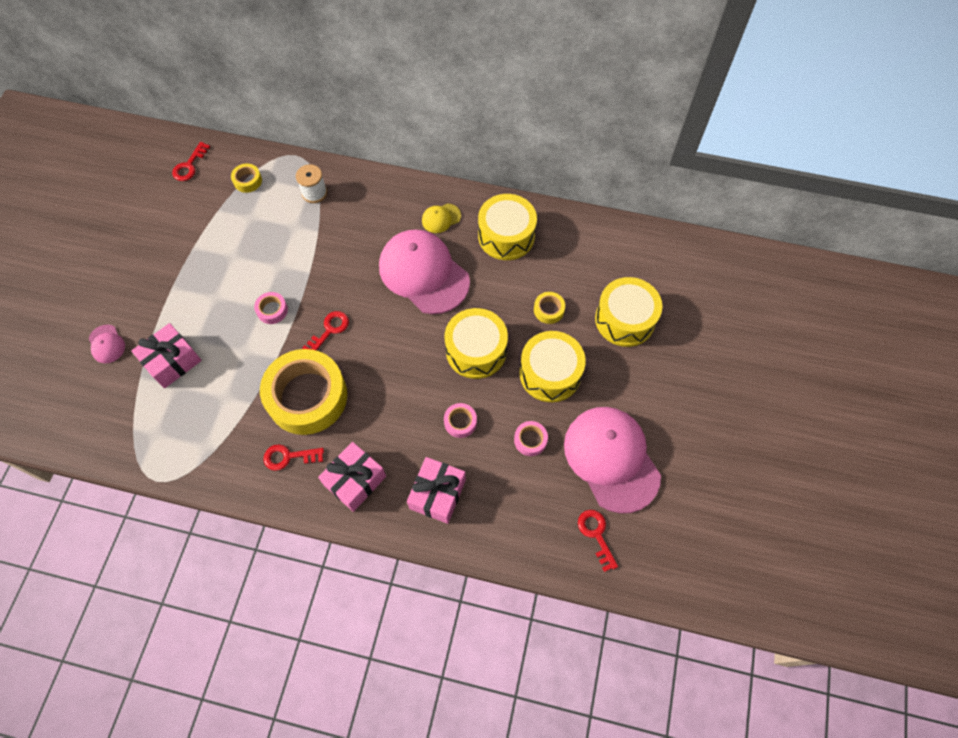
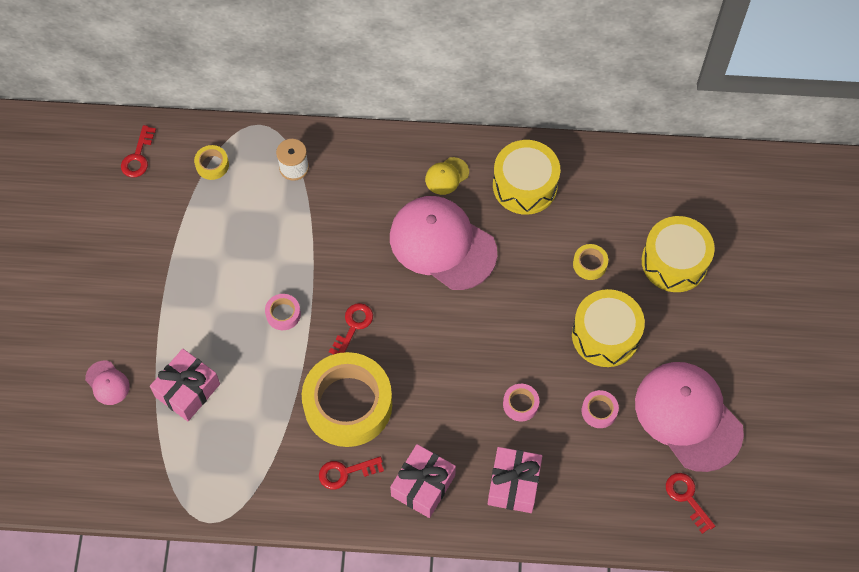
camera: 10 degrees left, 0 degrees up
yellow drum [444,308,508,379] -> none

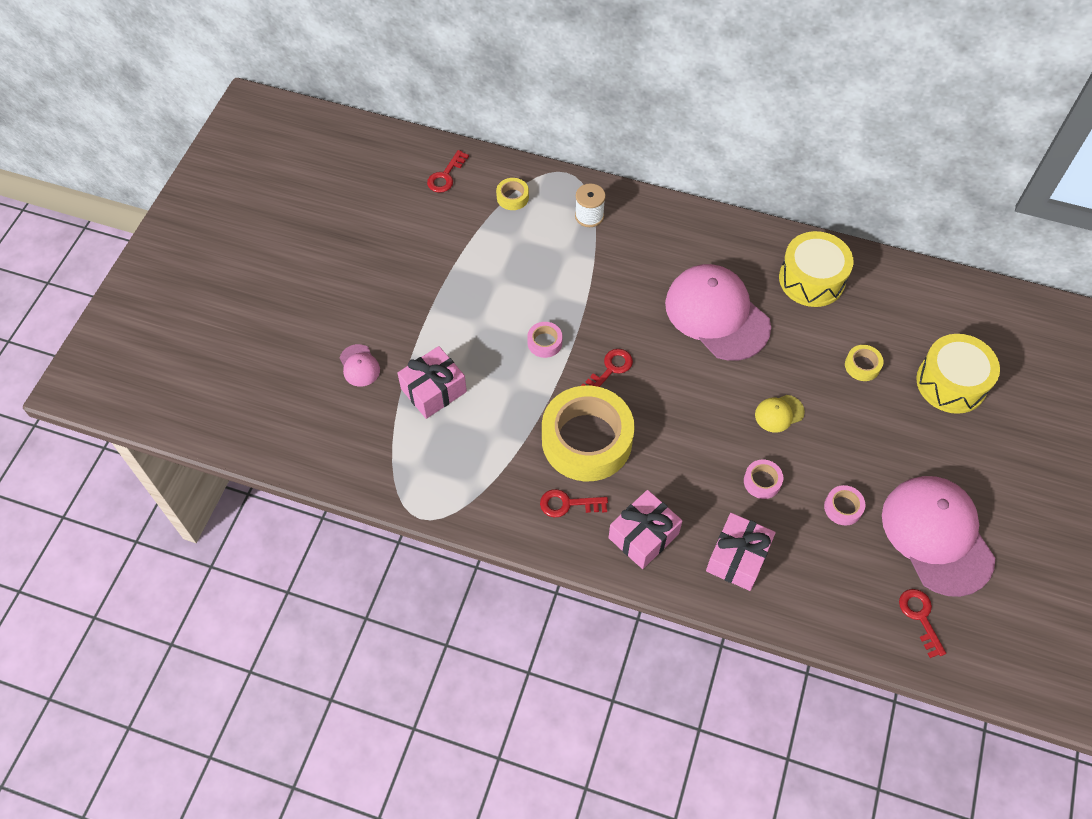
camera: 15 degrees right, 5 degrees down
yellow cap [425,157,469,195] -> yellow cap moved to [755,395,805,433]
yellow drum [572,289,645,367] -> none

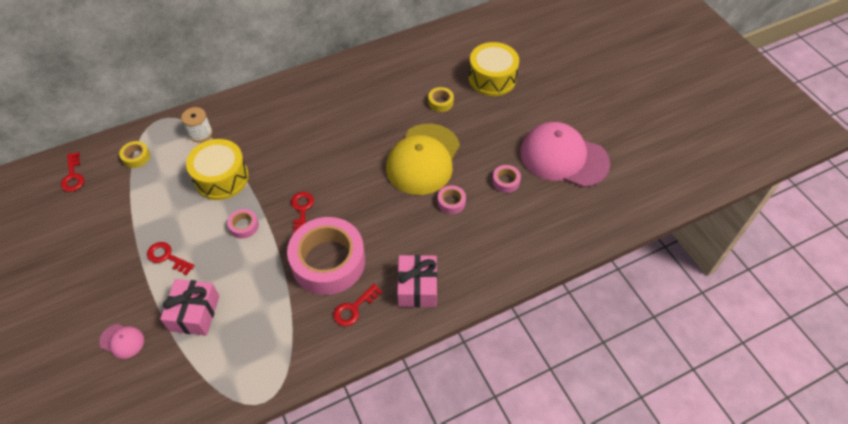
camera: 45 degrees left, 5 degrees down
yellow tape [542,385,635,481] -> pink tape [287,217,365,295]
pink cap [665,264,771,361] -> none
pink gift [706,513,776,591] -> none
yellow cap [755,395,805,433] -> yellow cap [386,124,460,195], size x2.38
yellow drum [779,231,854,307] -> yellow drum moved to [186,139,249,200]
red key [899,589,946,658] -> red key moved to [147,242,195,275]

